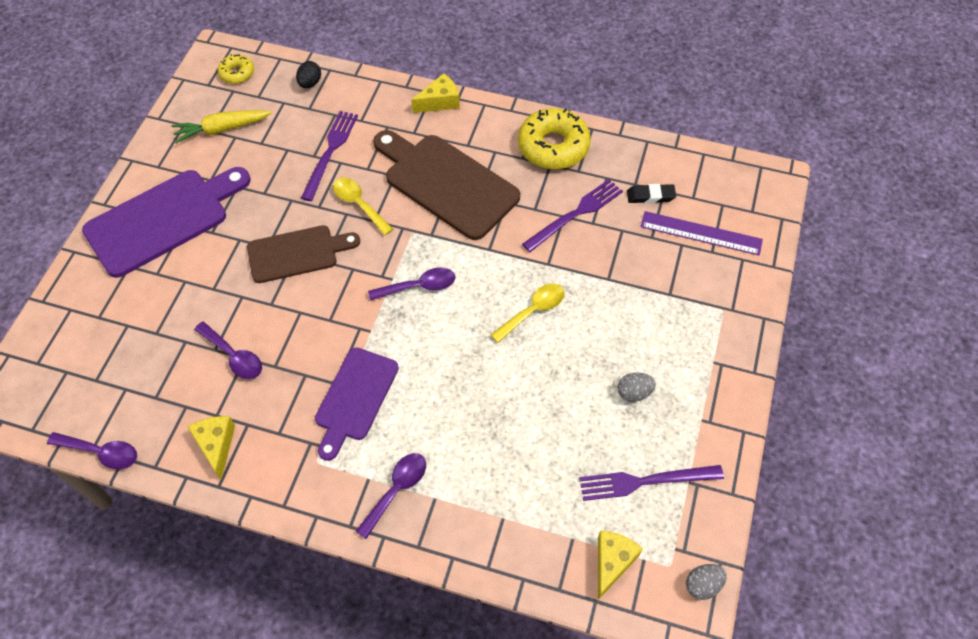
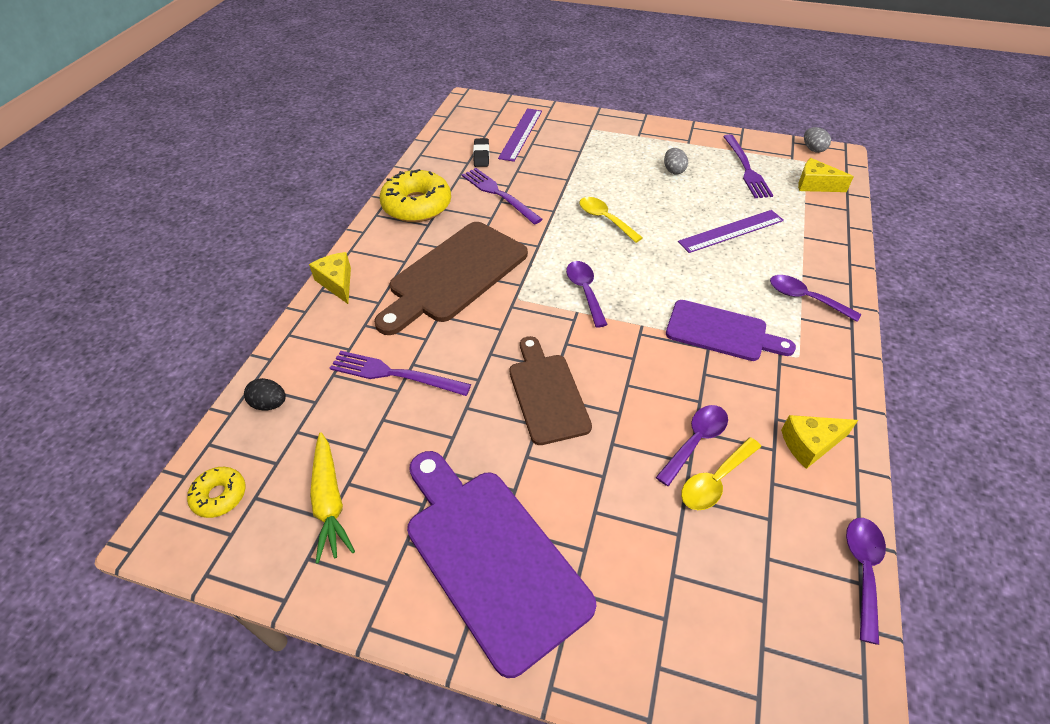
camera: 90 degrees left, 10 degrees down
yellow spoon [333,178,393,236] -> yellow spoon moved to [681,437,761,510]
none -> purple ruler [678,210,784,253]

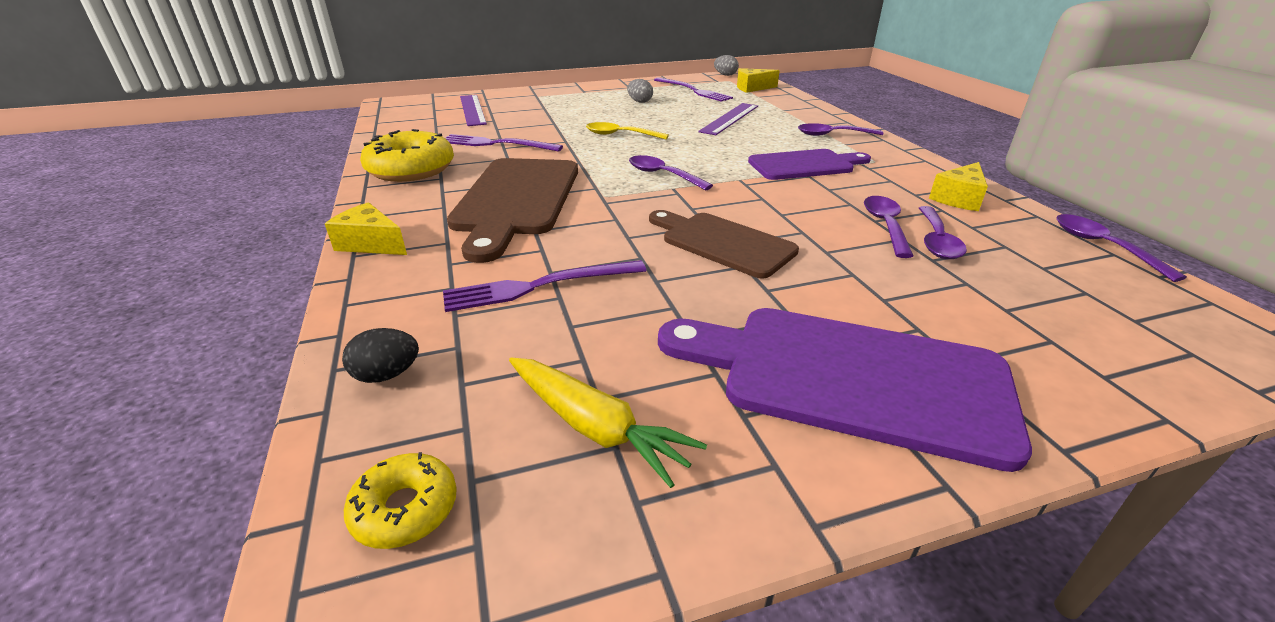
camera: 35 degrees left, 15 degrees down
black eraser [473,138,489,167] -> none
yellow spoon [681,437,761,510] -> purple spoon [919,206,967,259]

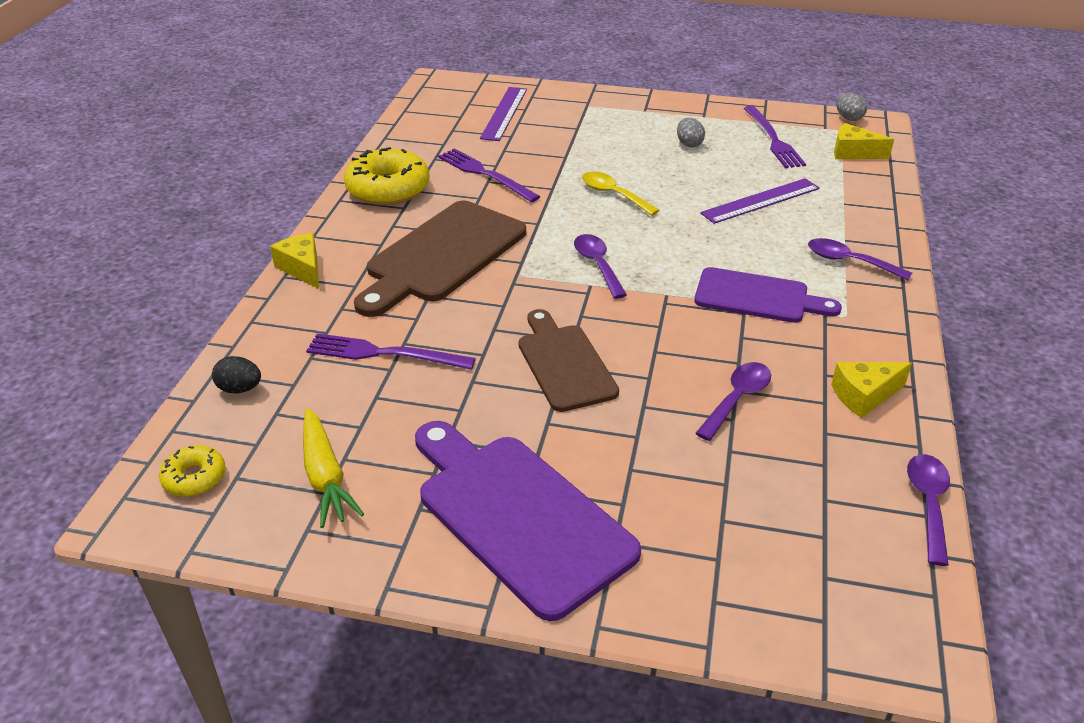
camera: 30 degrees right, 5 degrees up
purple spoon [919,206,967,259] -> none

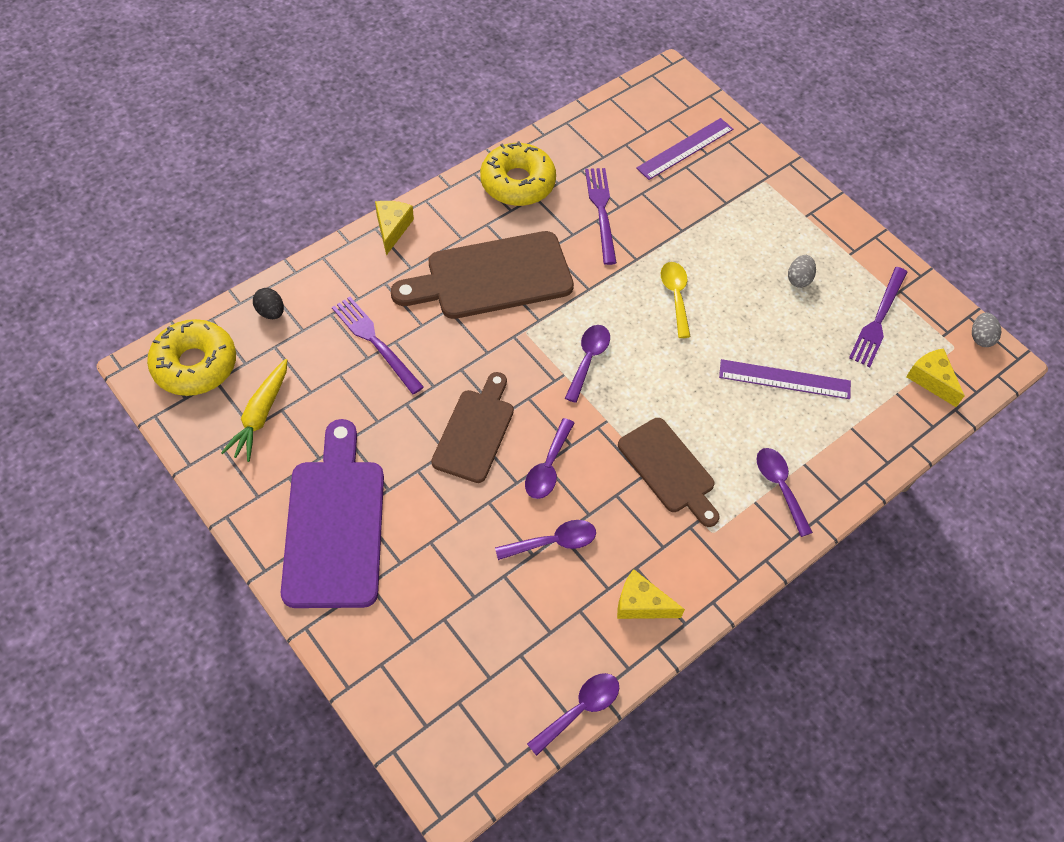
camera: 35 degrees right, 20 degrees up
yellow donut [159,445,226,497] -> yellow donut [147,319,236,396], size x1.91
purple cutting board [694,267,842,323] -> brown cutting board [618,418,720,527]
none -> purple spoon [525,418,574,499]

